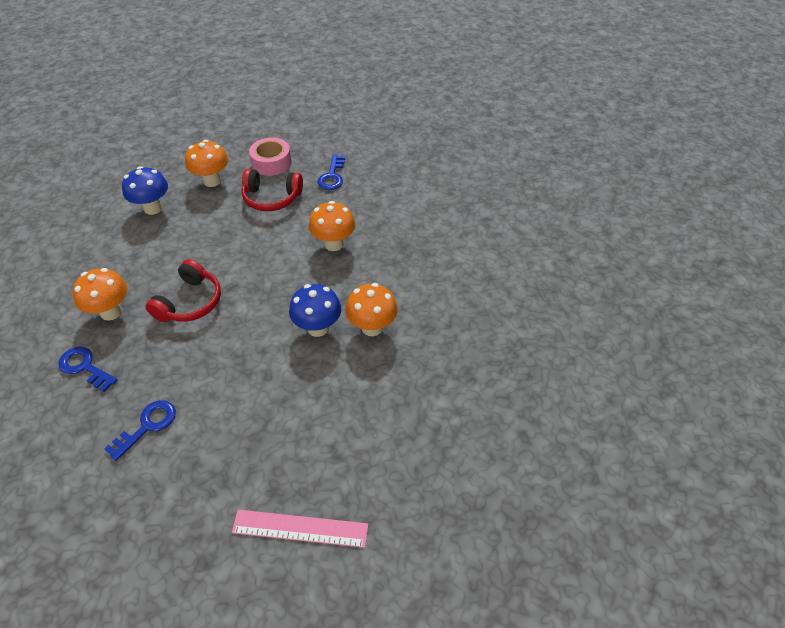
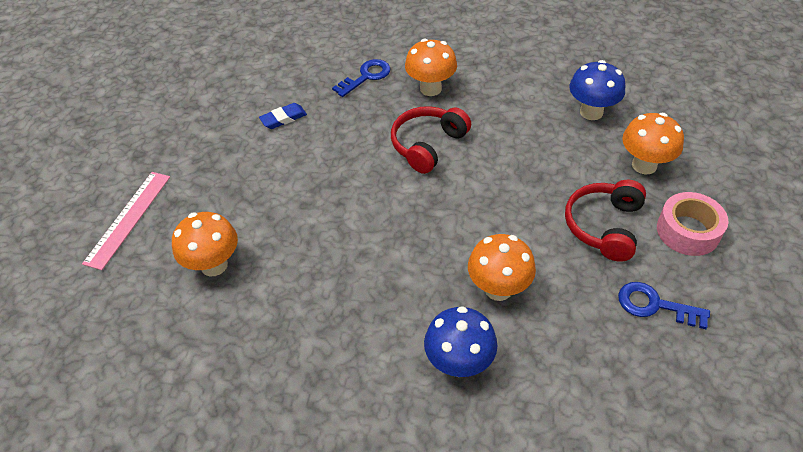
camera: 105 degrees right, 0 degrees up
blue key [104,400,176,461] -> blue eraser [259,103,307,129]
red headphones [146,259,221,322] -> red headphones turned 90 degrees clockwise [391,106,471,174]
blue mushroom [289,284,341,337] -> blue mushroom moved to [424,306,497,377]
orange mushroom [345,283,397,336] -> orange mushroom moved to [172,212,238,277]

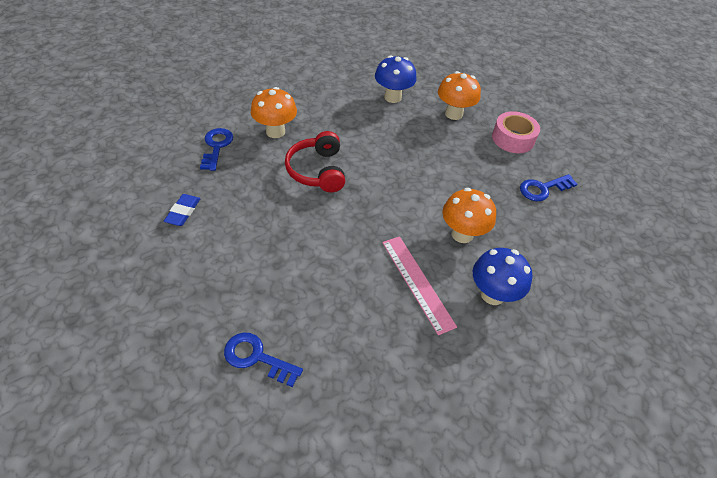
camera: 50 degrees left, 0 degrees up
pink ruler [82,172,170,270] -> pink ruler moved to [382,236,457,335]
orange mushroom [172,212,238,277] -> blue key [224,333,303,387]
red headphones [565,180,646,262] -> none

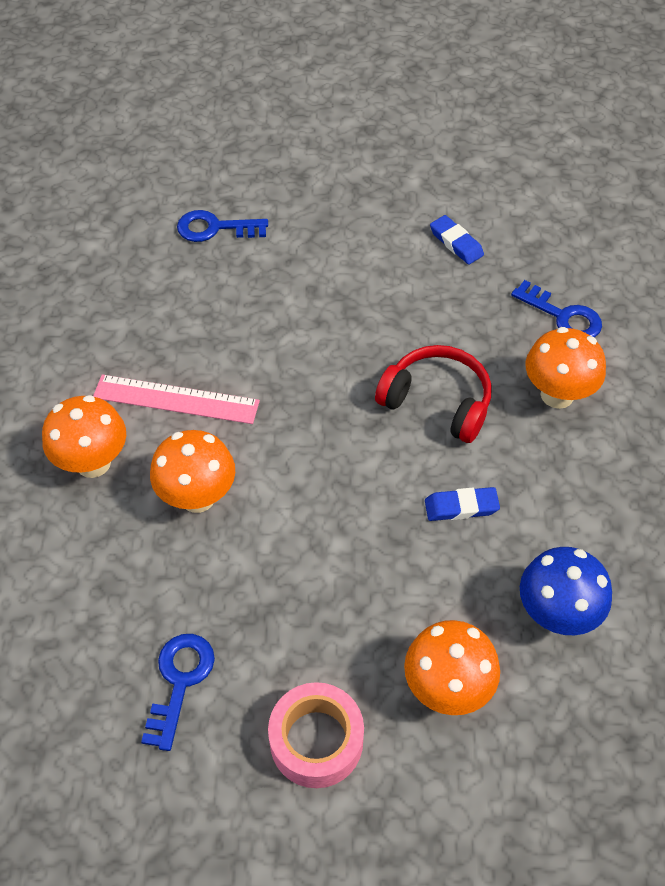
camera: 130 degrees right, 5 degrees up
blue key [224,333,303,387] -> blue key turned 150 degrees counterclockwise [177,210,268,242]
blue mushroom [473,248,532,305] -> orange mushroom [42,395,126,478]
none -> blue eraser [425,487,500,521]

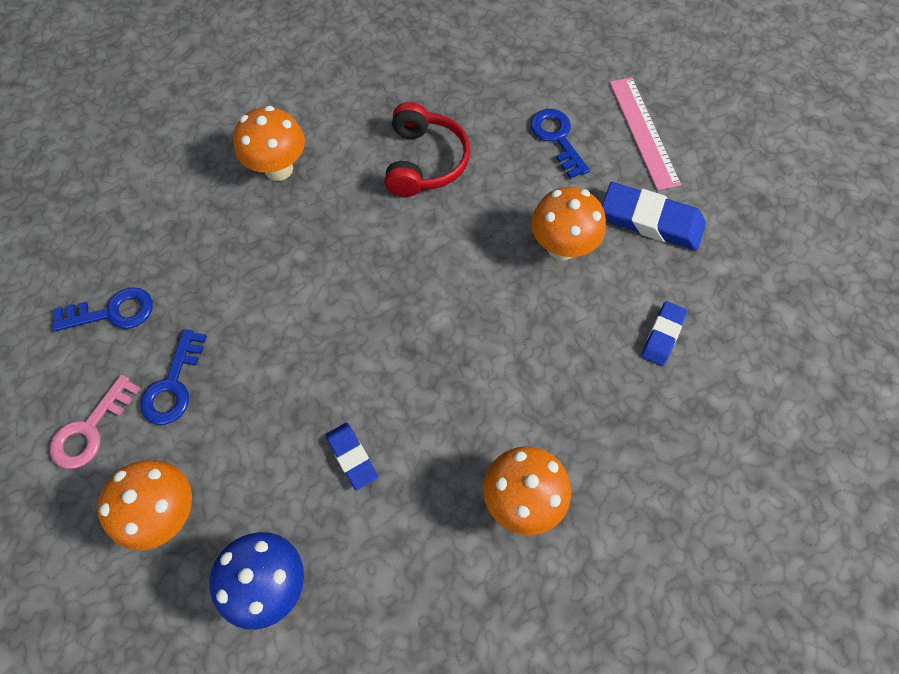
camera: 65 degrees right, 10 degrees up
pink ruler [93,374,260,424] -> pink ruler moved to [610,77,681,191]
orange mushroom [150,430,235,513] -> orange mushroom moved to [531,187,606,260]
pink tape [268,682,364,788] -> pink key [50,375,141,469]
red headphones [375,345,492,443] -> red headphones moved to [384,102,470,197]
blue key [511,280,602,338] -> blue key moved to [140,329,207,425]
none -> blue eraser [602,182,706,250]

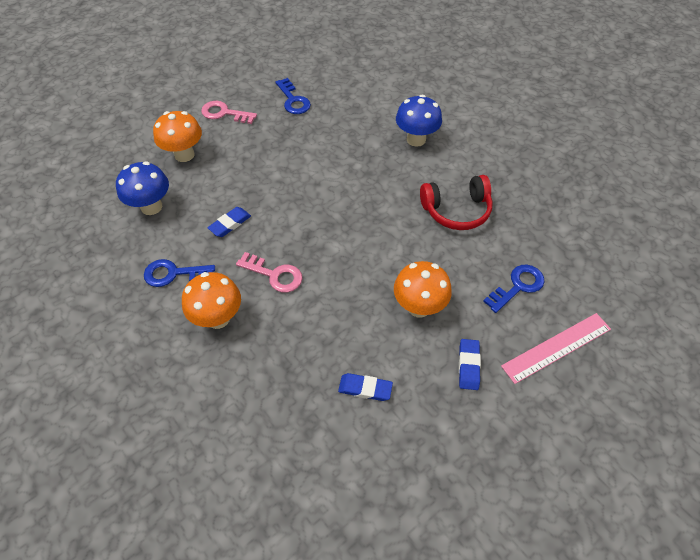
camera: 75 degrees right, 10 degrees down
blue key [140,329,207,425] -> blue key moved to [144,259,215,287]
orange mushroom [233,106,305,181] -> blue mushroom [396,95,442,147]
blue eraser [602,182,706,250] -> blue eraser [459,339,481,390], size x0.58
none -> pink key [236,252,303,293]

